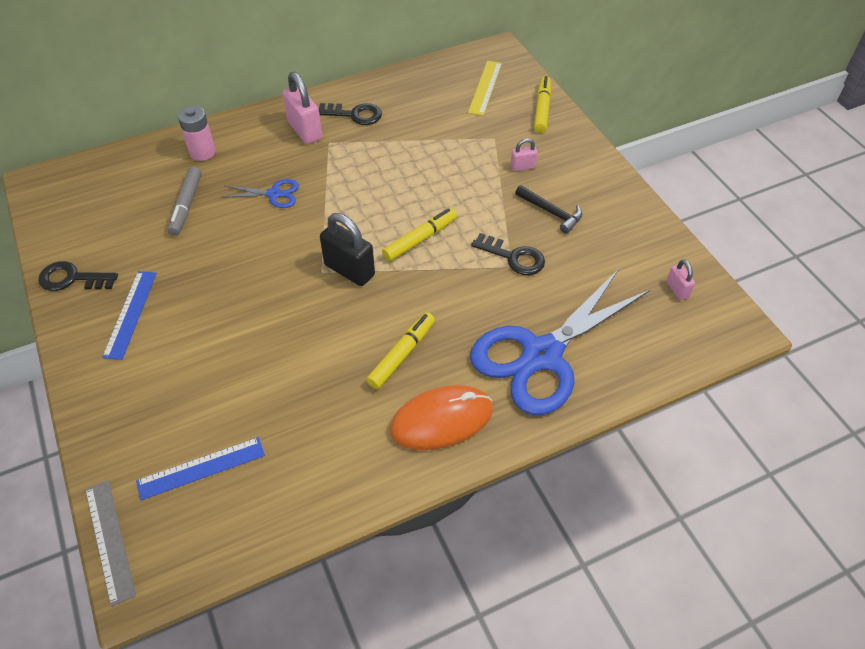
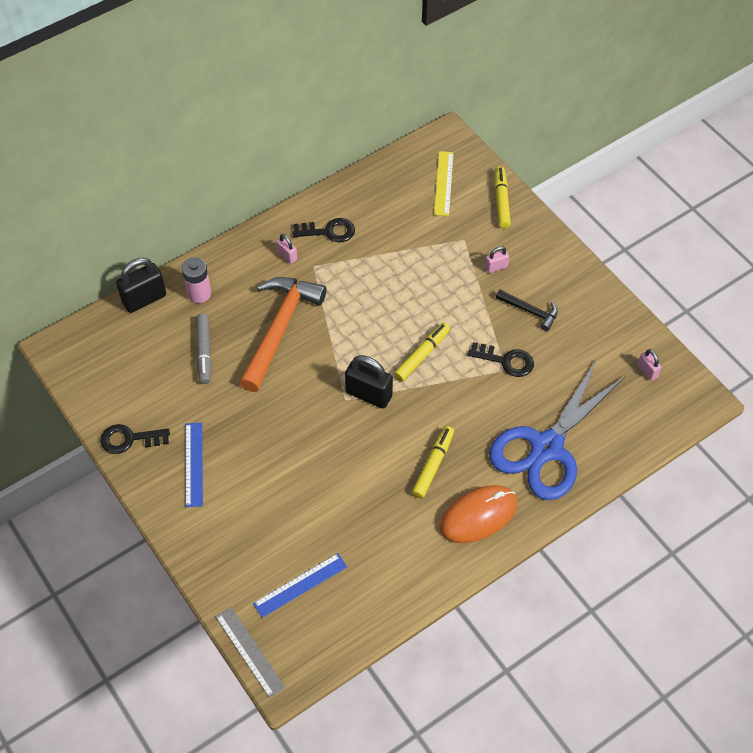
camera: 10 degrees left, 5 degrees up
blue scissors [221,179,299,208] -> orange hammer [239,277,326,392]
pink padlock [282,72,322,144] -> pink padlock [276,234,297,264], size x0.52
none -> black padlock [116,258,166,313]

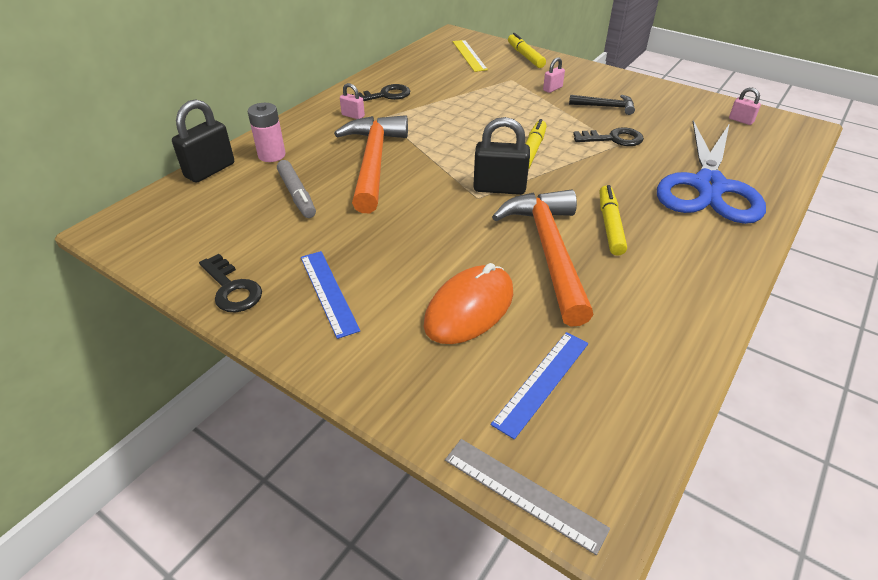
camera: 20 degrees left, 15 degrees down
black key [100,424,170,454] -> black key turned 105 degrees counterclockwise [199,254,262,312]
orange mouse [440,485,517,543] -> orange mouse moved to [424,263,513,344]
none -> orange hammer [492,190,593,326]

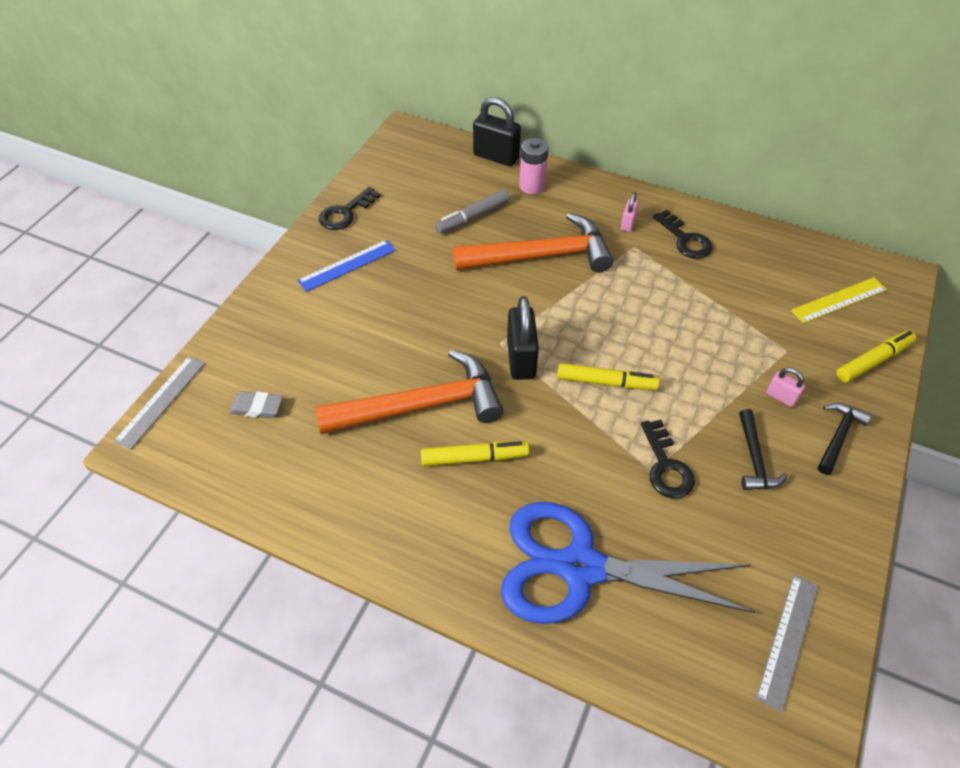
camera: 80 degrees right, 10 degrees up
orange mouse [424,263,513,344] -> none
blue ruler [491,332,588,440] -> grey eraser [229,391,283,418]
pink padlock [729,87,761,125] -> grey ruler [756,575,819,712]
none -> black hammer [818,403,872,475]

